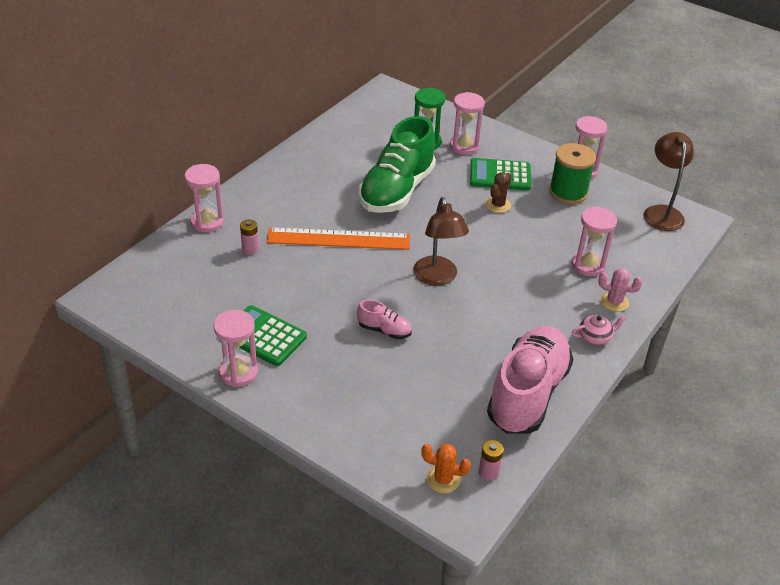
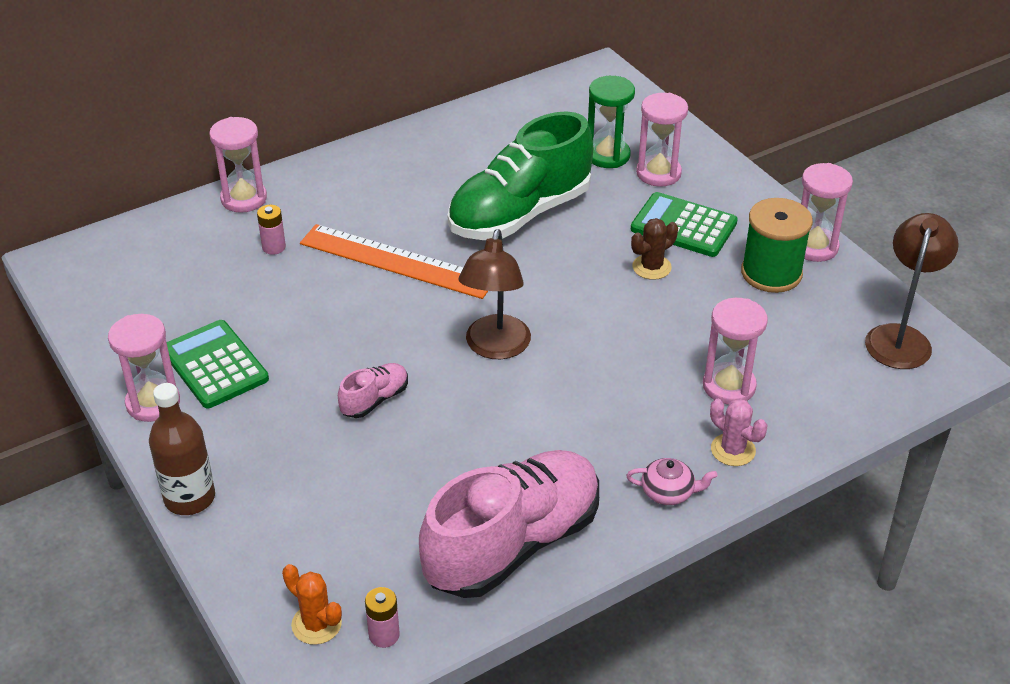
camera: 25 degrees right, 0 degrees up
pink shoe [357,300,412,339] -> pink shoe turned 90 degrees counterclockwise [338,363,408,418]
none -> brown bottle [149,383,215,515]

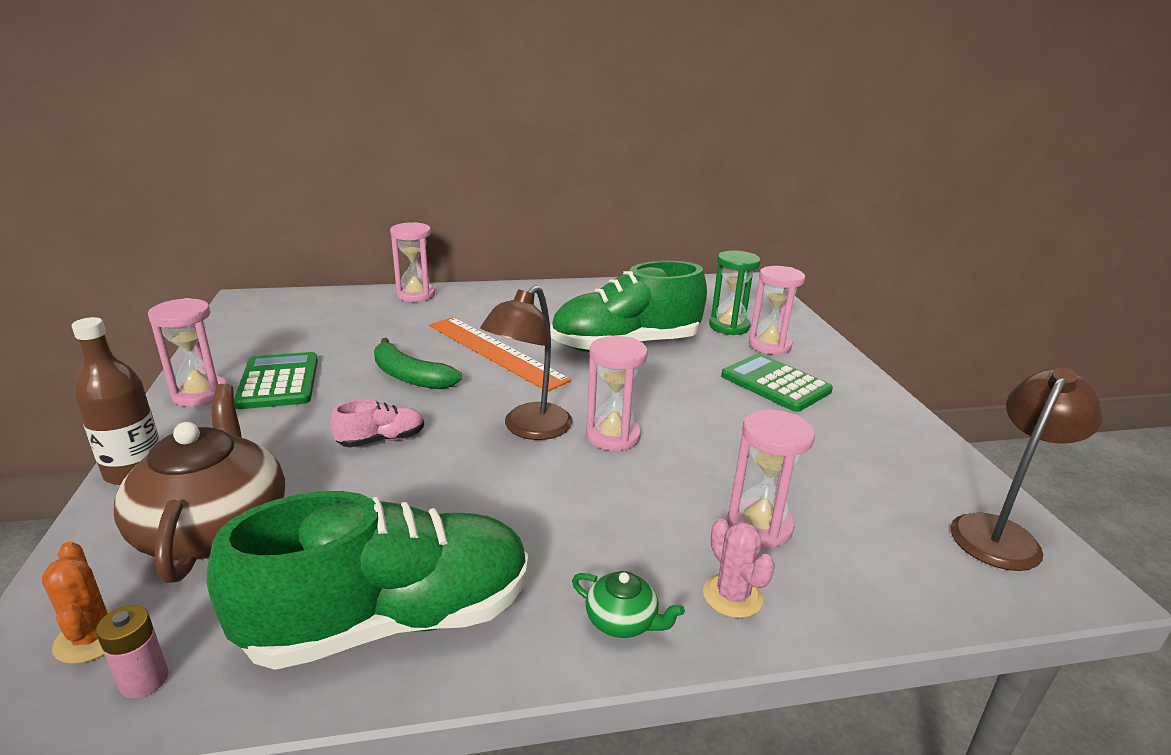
camera: 20 degrees right, 15 degrees down
pink battery [257,205,286,255] -> none
pink shoe [419,450,599,598] -> green shoe [207,491,528,670]
pink teapot [626,458,717,505] -> green teapot [572,571,685,638]
brown cactus [631,218,678,280] -> none
green spool [741,198,813,293] -> none
pink hourglass [801,163,853,262] -> pink hourglass moved to [586,336,648,451]
none -> brown teapot [114,384,285,583]
none -> green banana [374,338,462,389]

